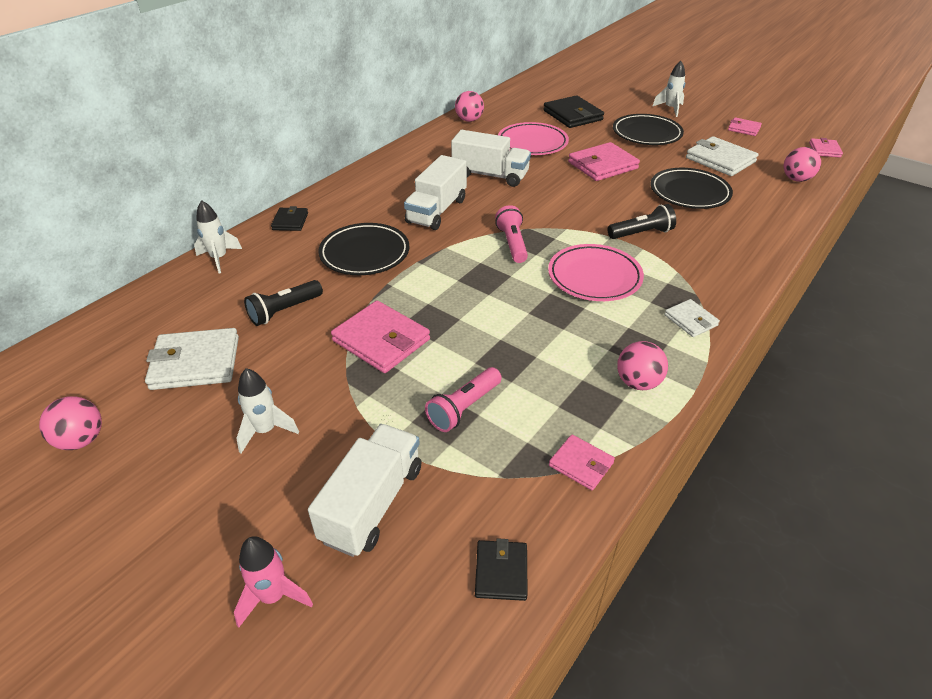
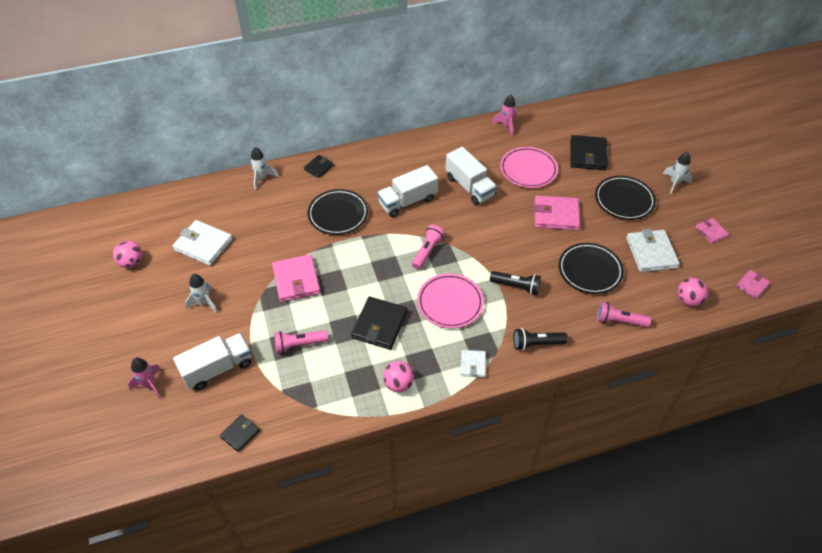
camera: 35 degrees right, 10 degrees up
black flashlight [244,280,323,326] -> black flashlight moved to [513,328,568,351]
pink ball [455,91,484,122] -> pink rocket [492,95,517,136]
pink wallet [549,434,615,491] -> none
none -> black wallet [351,297,407,350]
none -> pink flashlight [597,302,651,327]

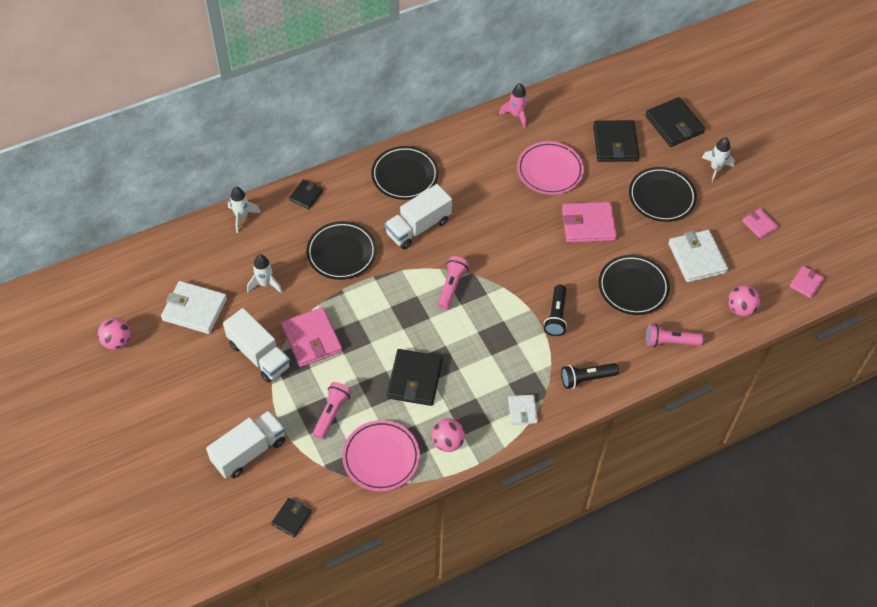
camera: 10 degrees left, 5 degrees up
pink rocket [128,358,161,399] -> none
white rocket [185,274,218,313] -> white rocket moved to [247,254,282,293]
pink flashlight [274,330,328,354] -> pink flashlight turned 135 degrees clockwise [313,382,352,439]
pink plate [417,273,484,328] -> pink plate moved to [342,420,420,491]
white truck [446,147,497,205] -> white truck moved to [223,308,291,383]
black flashlight [490,271,541,295] -> black flashlight turned 90 degrees clockwise [544,284,567,336]
none -> black plate [371,146,439,200]
none -> black wallet [645,97,705,147]

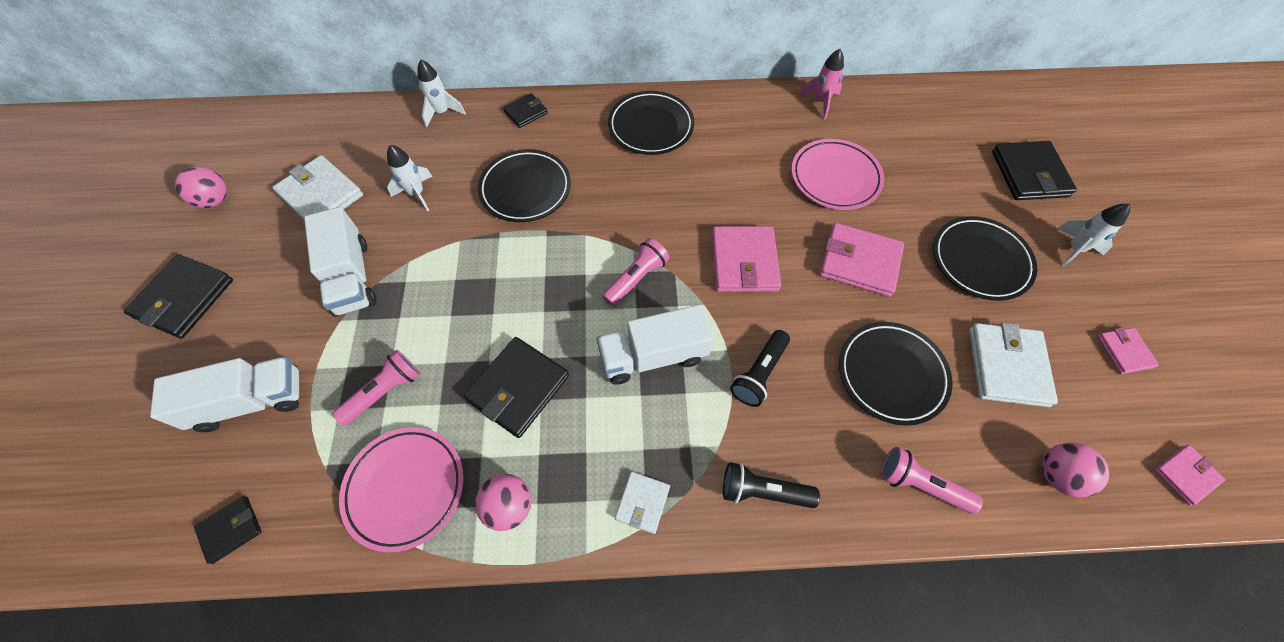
camera: 25 degrees right, 5 degrees up
pink wallet [281,307,342,367] -> pink wallet moved to [712,226,781,292]
white truck [385,184,452,249] -> white truck moved to [597,304,714,385]
black wallet [593,120,639,162] -> black wallet moved to [124,254,233,339]

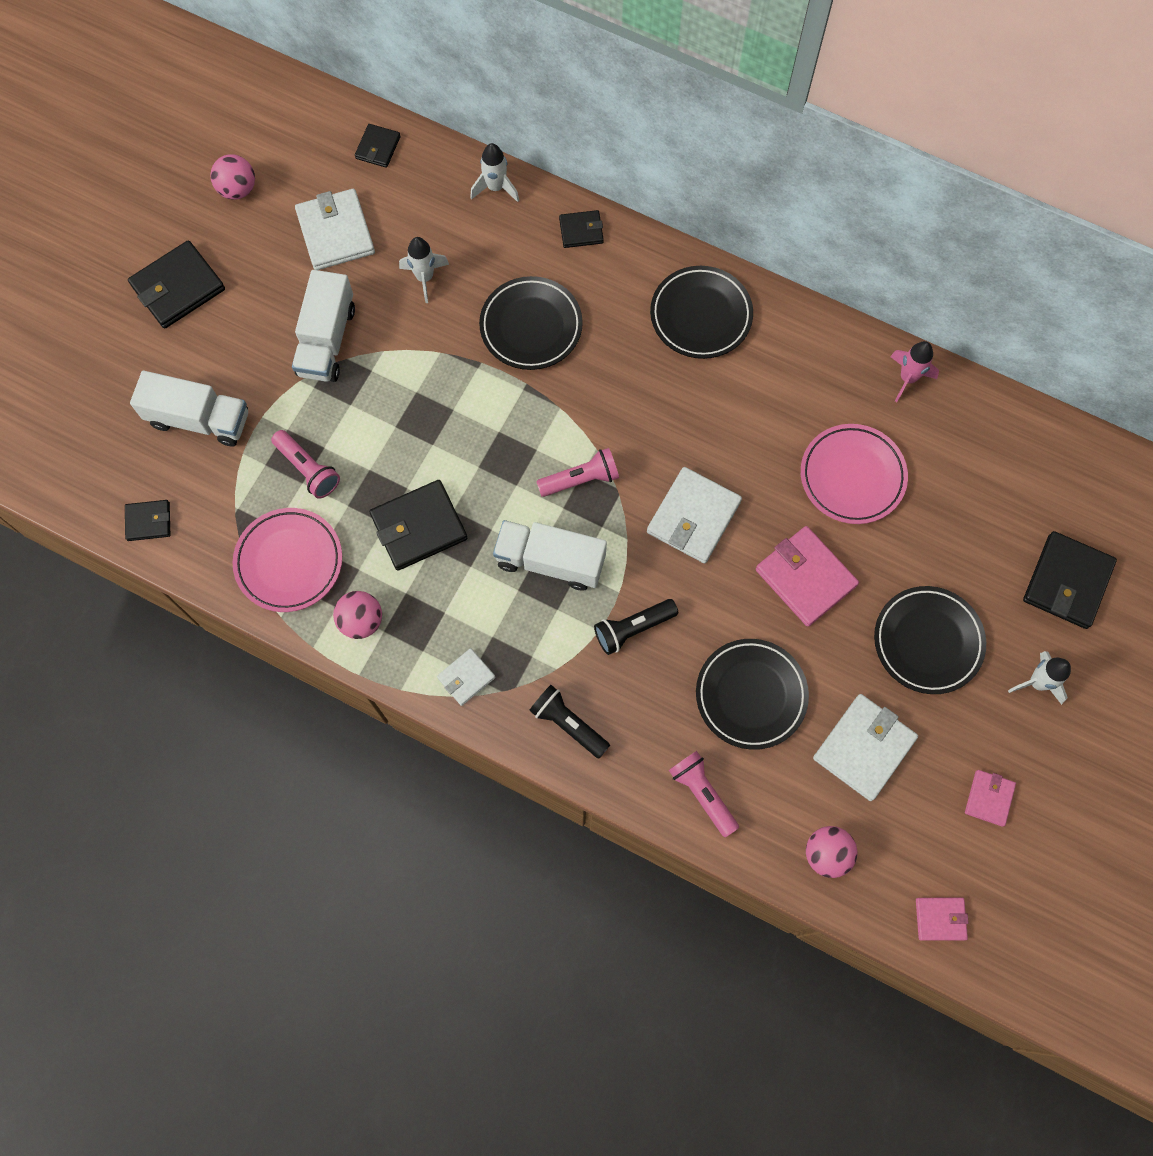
camera: 30 degrees right, 10 degrees up
pink flashlight [332,350,420,426] -> pink flashlight turned 60 degrees clockwise [271,430,340,499]
pink wallet [712,226,781,292] -> white wallet [647,467,742,563]
none -> black wallet [355,124,401,168]

